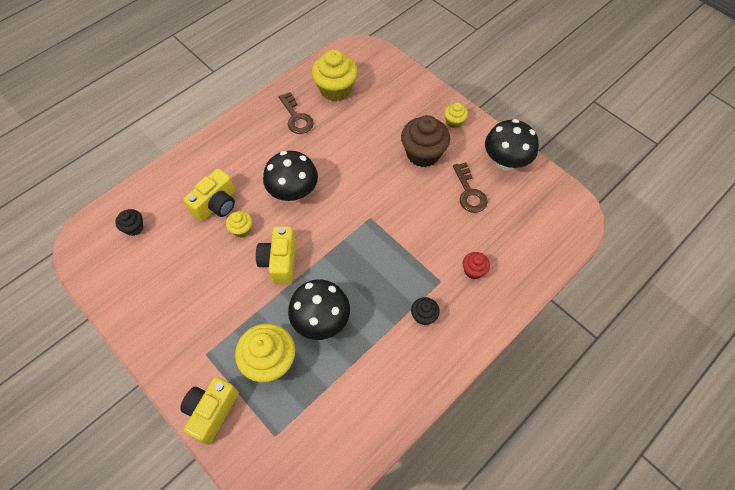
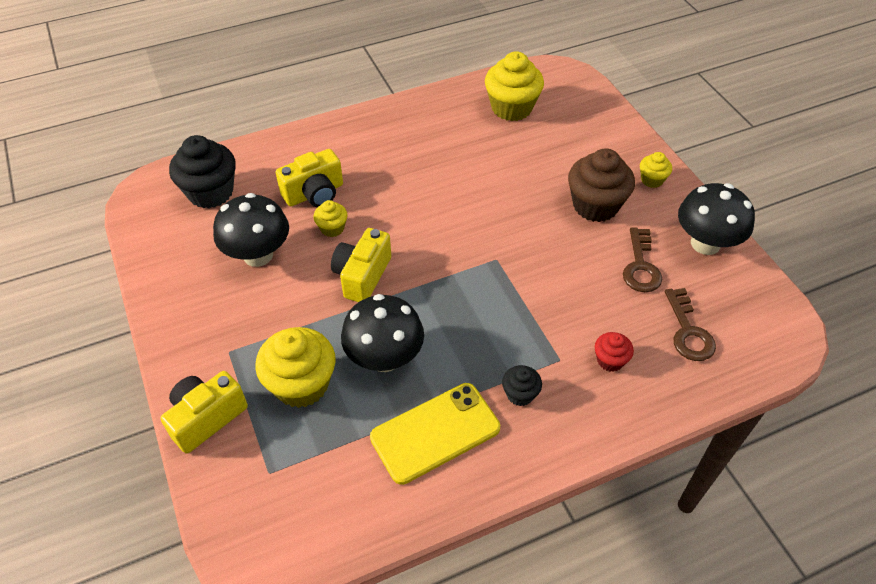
camera: 20 degrees right, 10 degrees down
black cupcake [115,209,144,236] -> black cupcake [169,135,236,208], size x1.97
black mushroom [263,151,318,202] -> black mushroom moved to [213,193,289,267]
brown key [278,92,314,134] -> brown key moved to [665,288,716,361]
none -> yellow phone [370,383,500,485]

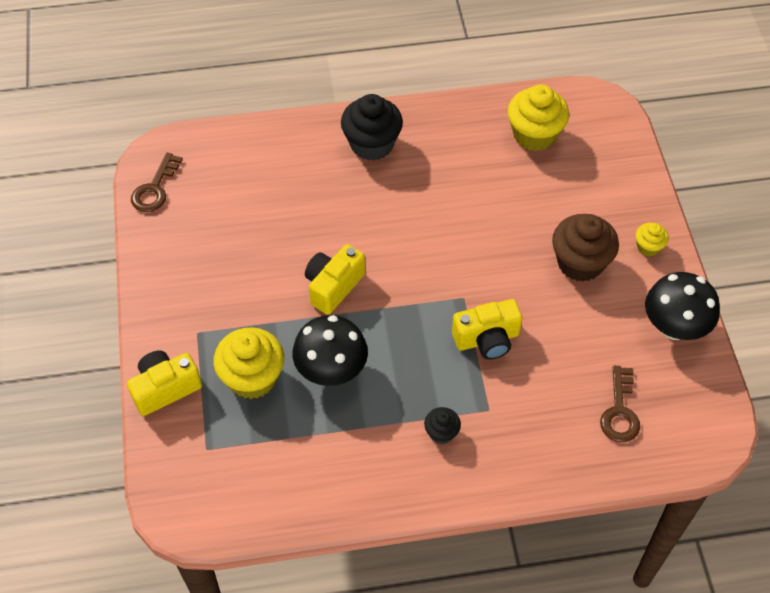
camera: 15 degrees right, 5 degrees up
black cupcake [169,135,236,208] -> black cupcake moved to [341,94,403,161]
black mushroom [213,193,289,267] -> none
yellow camera [276,149,343,207] -> yellow camera moved to [452,299,522,360]
yellow cupcake [313,200,347,237] -> none
yellow phone [370,383,500,485] -> none
red cupcake [595,332,634,372] -> none
brown key [623,227,662,292] -> brown key moved to [131,153,183,212]

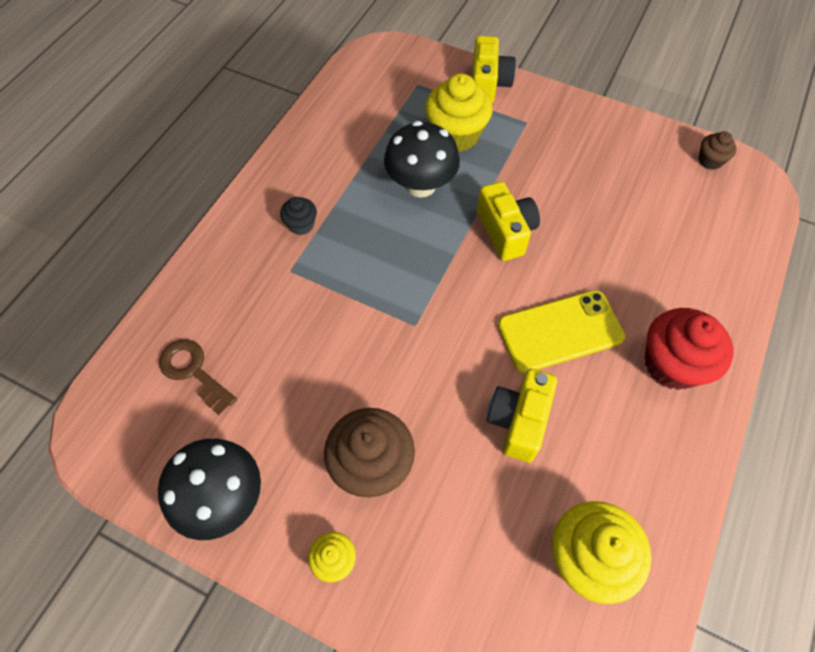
camera: 125 degrees right, 5 degrees up
brown key [131,153,183,212] -> brown cupcake [698,131,736,170]
black cupcake [341,94,403,161] -> red cupcake [645,308,733,390]
yellow camera [452,299,522,360] -> yellow camera moved to [487,369,557,462]
none -> yellow phone [498,290,625,373]

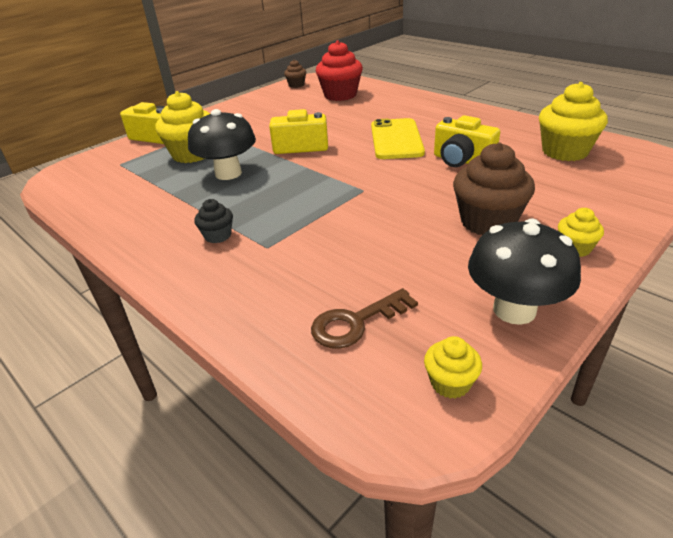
camera: 70 degrees left, 25 degrees down
red cupcake [645,308,733,390] -> red cupcake moved to [316,40,363,101]
none -> yellow cupcake [424,336,482,399]

